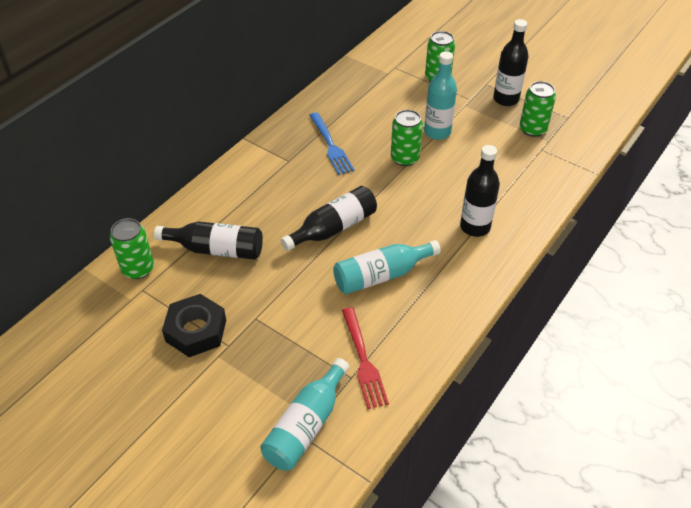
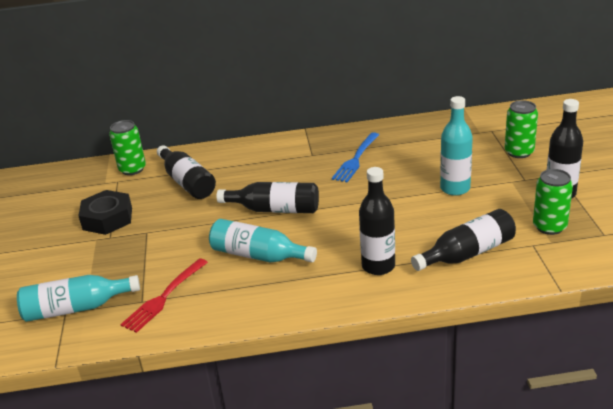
camera: 50 degrees right, 15 degrees down
green can [391,110,423,166] -> none
none -> black bottle [411,209,516,271]

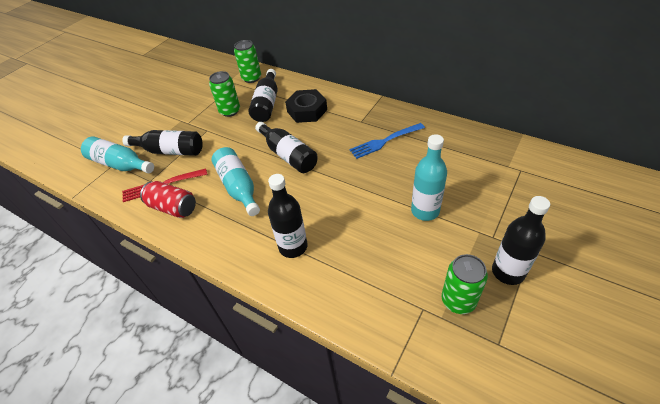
camera: 40 degrees right, 15 degrees up
black nut [78,190,132,235] -> black nut moved to [285,89,327,123]
black bottle [411,209,516,271] -> black bottle moved to [122,130,203,156]
green can [505,100,538,158] -> green can moved to [209,71,240,117]
none -> red can [140,181,196,218]

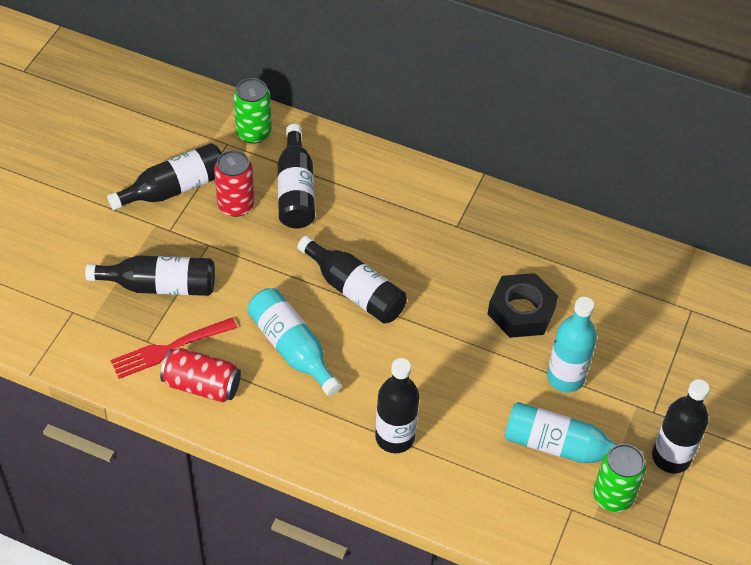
camera: 15 degrees left, 5 degrees up
turquoise bottle [81,136,154,173] -> turquoise bottle moved to [504,402,642,463]
green can [209,71,240,117] -> red can [214,150,254,217]
black nut [285,89,327,123] -> black nut moved to [488,273,558,338]
blue fork [350,123,425,159] -> none
none -> black bottle [107,143,222,210]

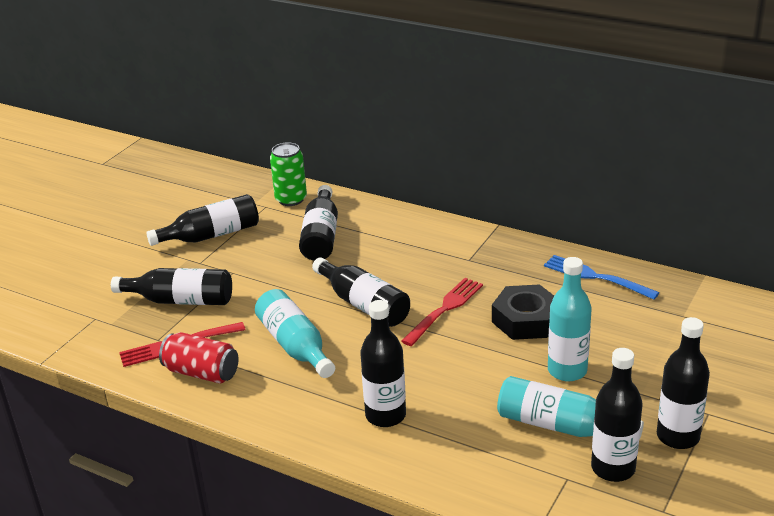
camera: 10 degrees right, 20 degrees down
red can [214,150,254,217] -> none
green can [593,444,646,512] -> black bottle [591,348,643,482]
none -> red fork [401,278,483,346]
none -> blue fork [544,255,659,300]

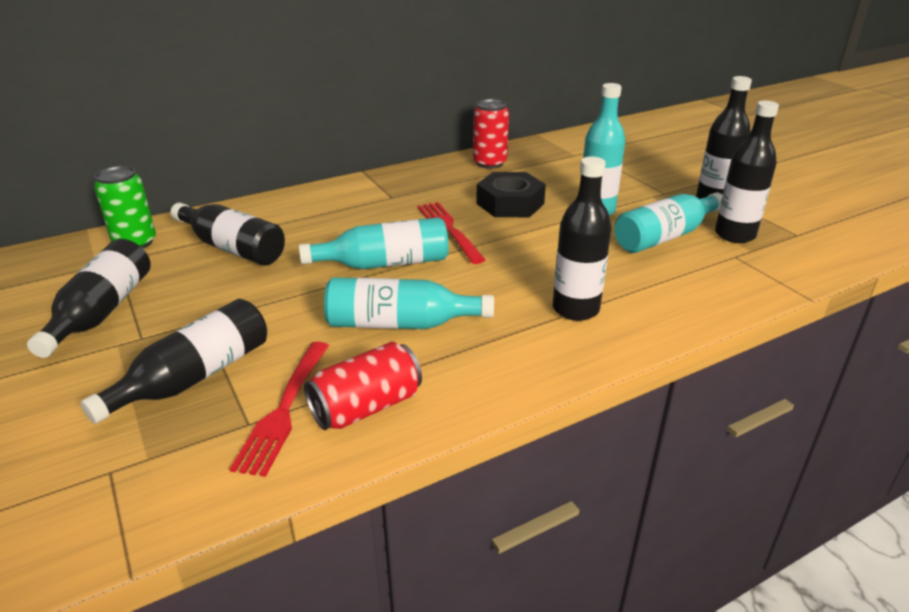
camera: 60 degrees left, 0 degrees up
black bottle [312,257,410,327] -> turquoise bottle [299,217,449,269]
blue fork [544,255,659,300] -> red can [473,99,509,169]

